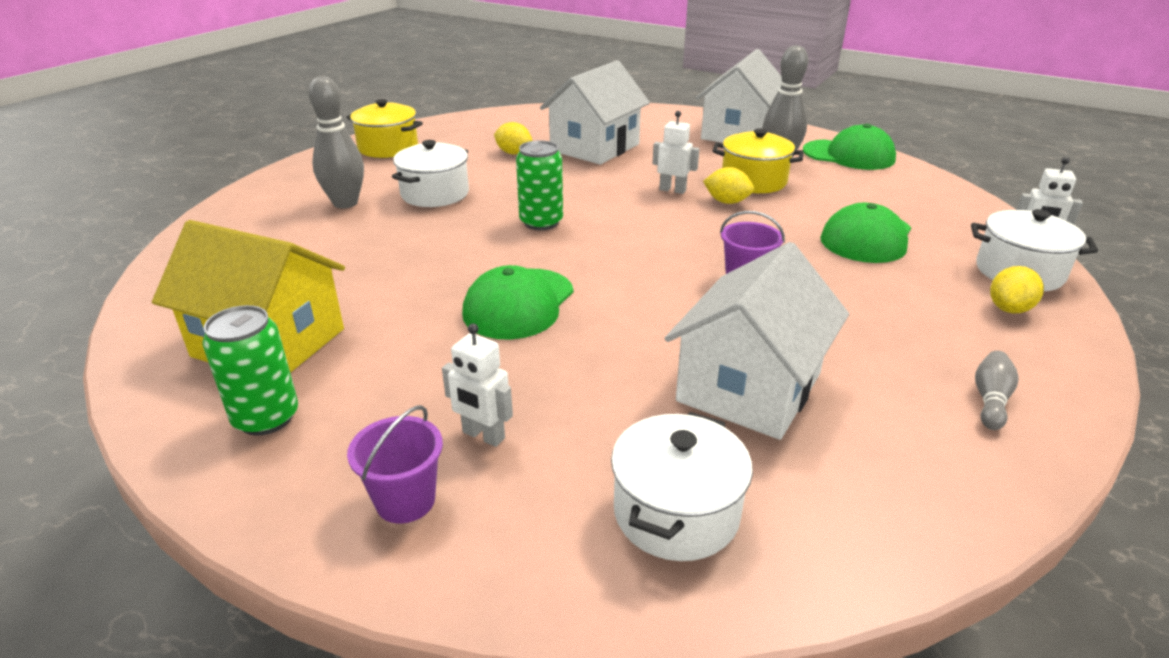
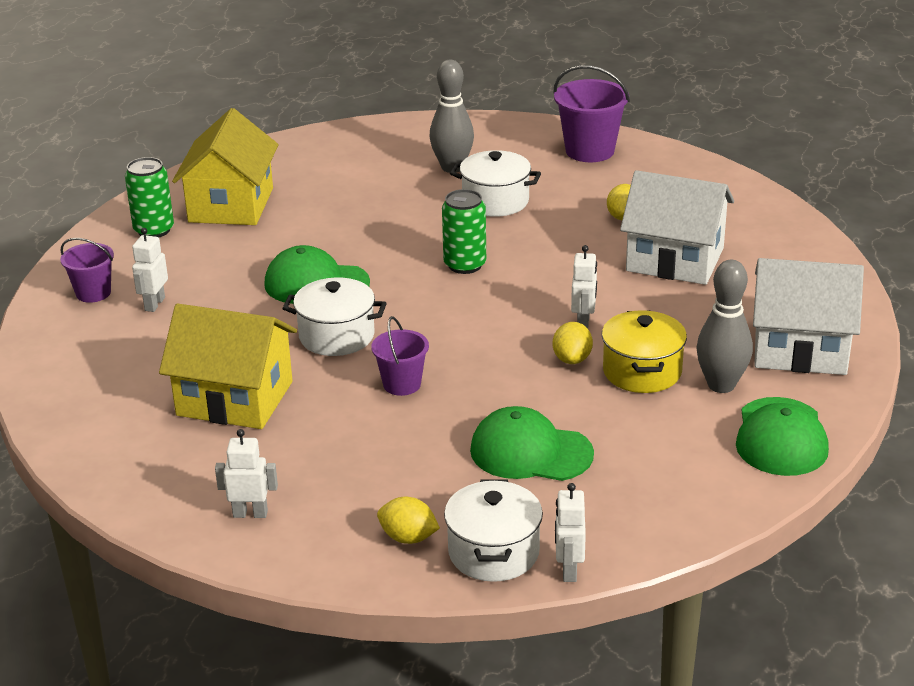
camera: 75 degrees right, 0 degrees up
yellow pot [346,99,423,158] -> purple bucket [553,65,630,162]
white pot [611,412,753,561] -> white pot moved to [282,277,387,356]
white house [665,242,849,440] -> yellow house [159,304,297,429]
grey bowling pin [975,351,1019,430] -> white robot [215,429,278,518]

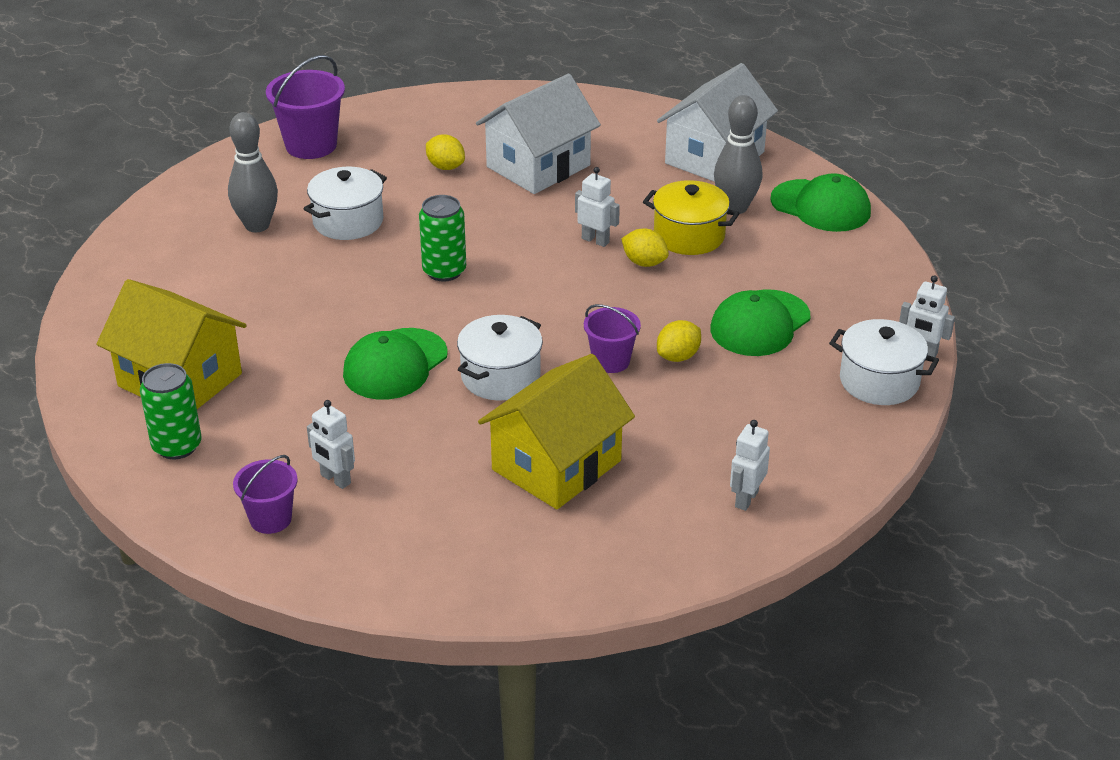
camera: 65 degrees left, 5 degrees up
yellow lemon [377,497,440,544] -> yellow lemon moved to [657,320,701,362]

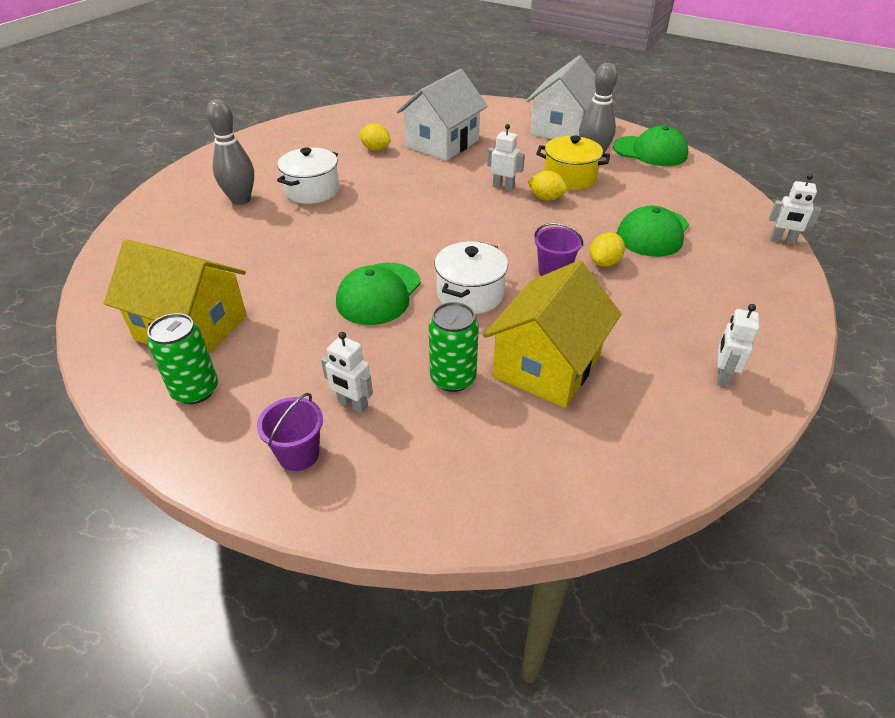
camera: 10 degrees left, 5 degrees up
purple bucket [266,55,345,159] -> none
green can [419,195,466,282] -> green can moved to [428,302,479,392]
white pot [829,319,939,405] -> none

